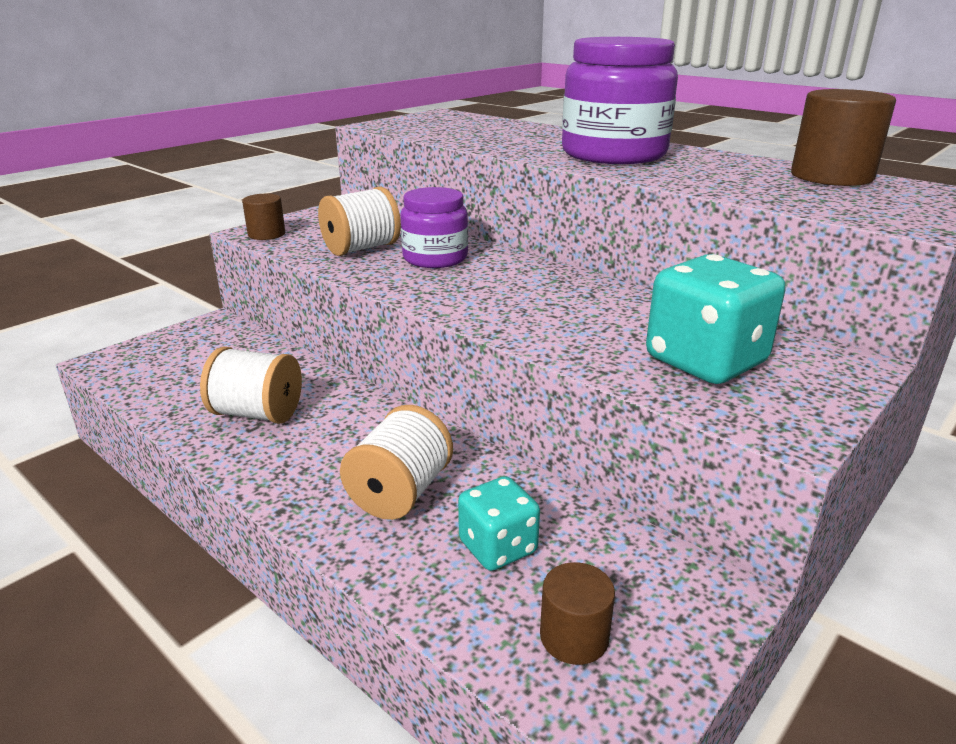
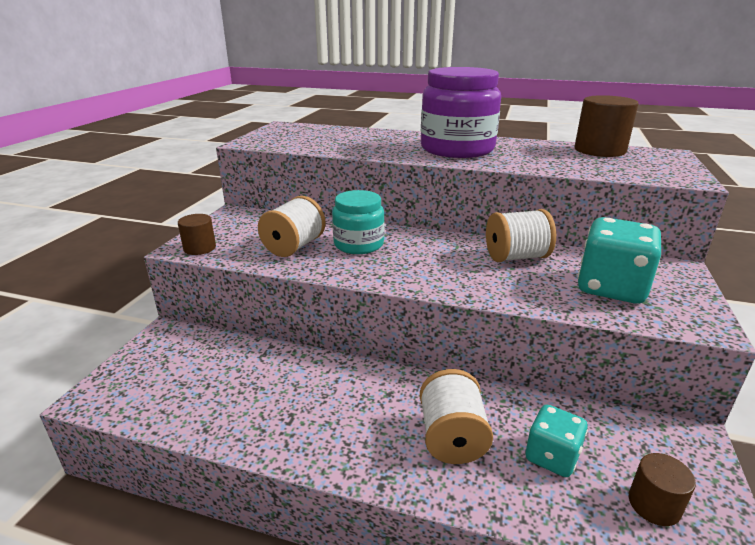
camera: 25 degrees left, 0 degrees up
white spool [200,346,302,424] -> white spool moved to [486,209,556,262]
purple jar [400,187,468,268] -> turquoise jar [332,190,385,254]

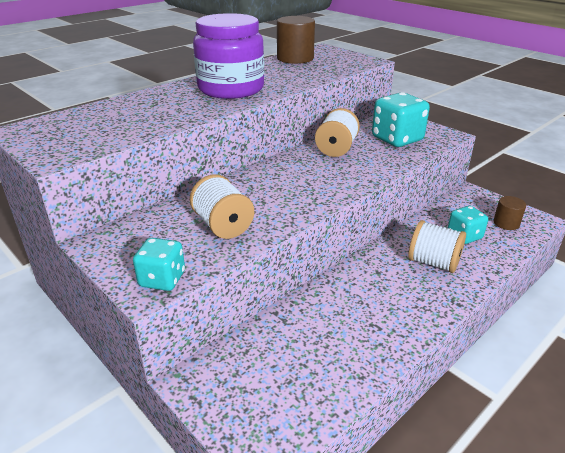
camera: 60 degrees left, 5 degrees up
brown cylinder [178,214,216,255] -> turquoise dice [133,238,185,291]
turquoise jar [332,190,385,254] -> none

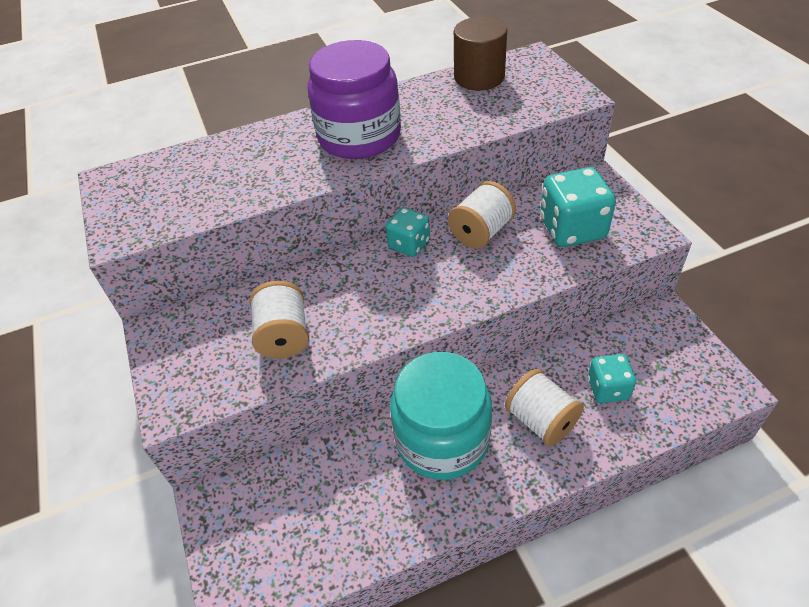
camera: 25 degrees right, 15 degrees up
turquoise dice [133,238,185,291] -> turquoise dice moved to [386,207,430,257]
brown cylinder [494,196,526,230] -> none
none -> turquoise jar [390,352,492,480]

